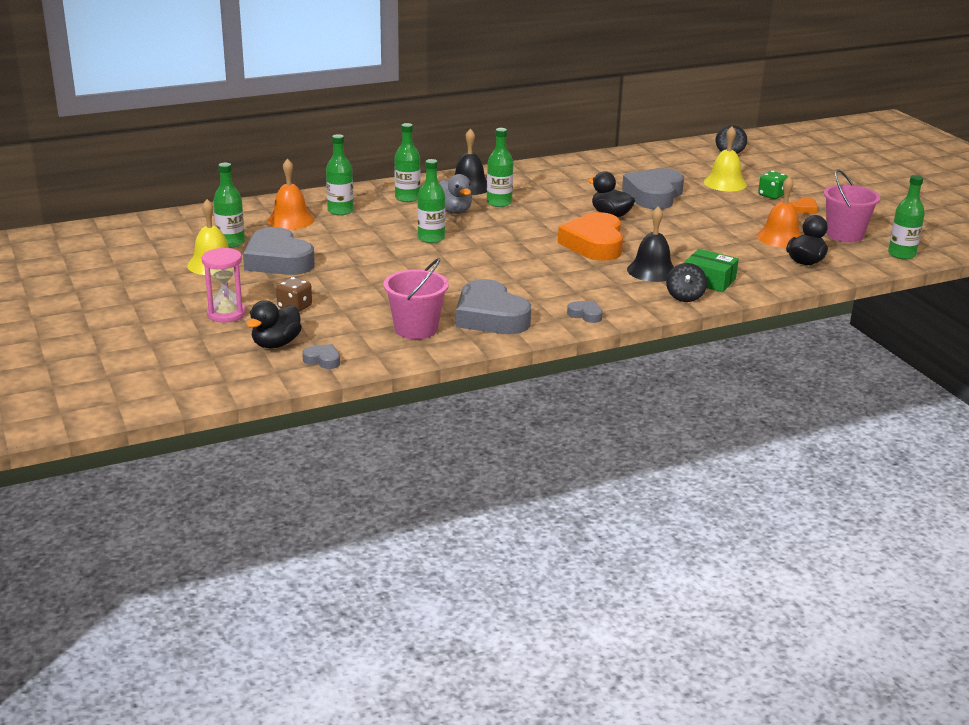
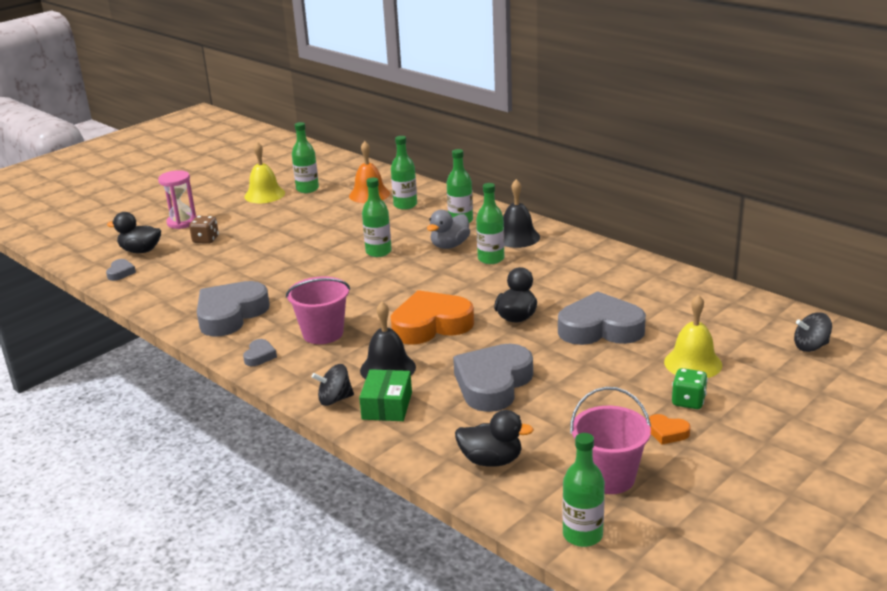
camera: 70 degrees right, 0 degrees up
grey heart [243,227,315,275] -> grey heart moved to [453,344,533,412]
pink bucket [384,258,449,339] -> pink bucket moved to [286,276,350,344]
orange bell [757,176,802,248] -> none

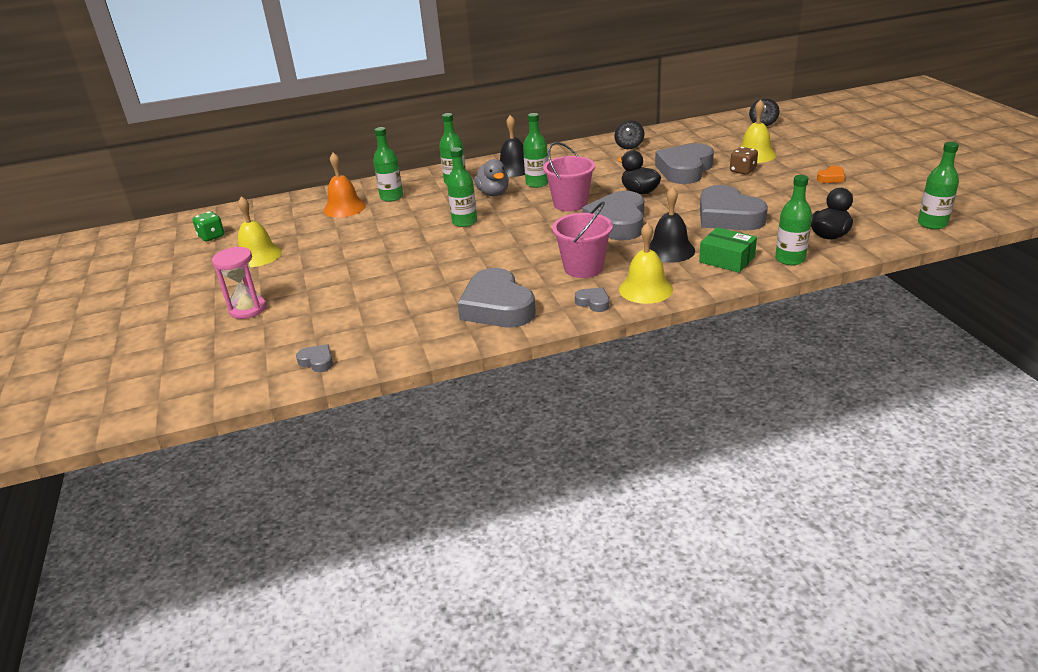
camera: 60 degrees left, 5 degrees up
black duck [107,212,161,253] -> none
brown dice [189,216,219,244] -> brown dice moved to [730,147,758,175]
green bottle [292,122,319,193] -> green bottle moved to [775,175,812,265]
black spinning top [312,364,354,406] -> black spinning top moved to [615,120,644,149]
orange heart [391,290,474,345] -> grey heart [582,191,644,241]
pink bucket [570,387,651,494] -> pink bucket moved to [543,142,595,211]
green dice [672,368,708,409] -> green dice moved to [193,211,224,241]
none -> yellow bell [619,222,673,304]

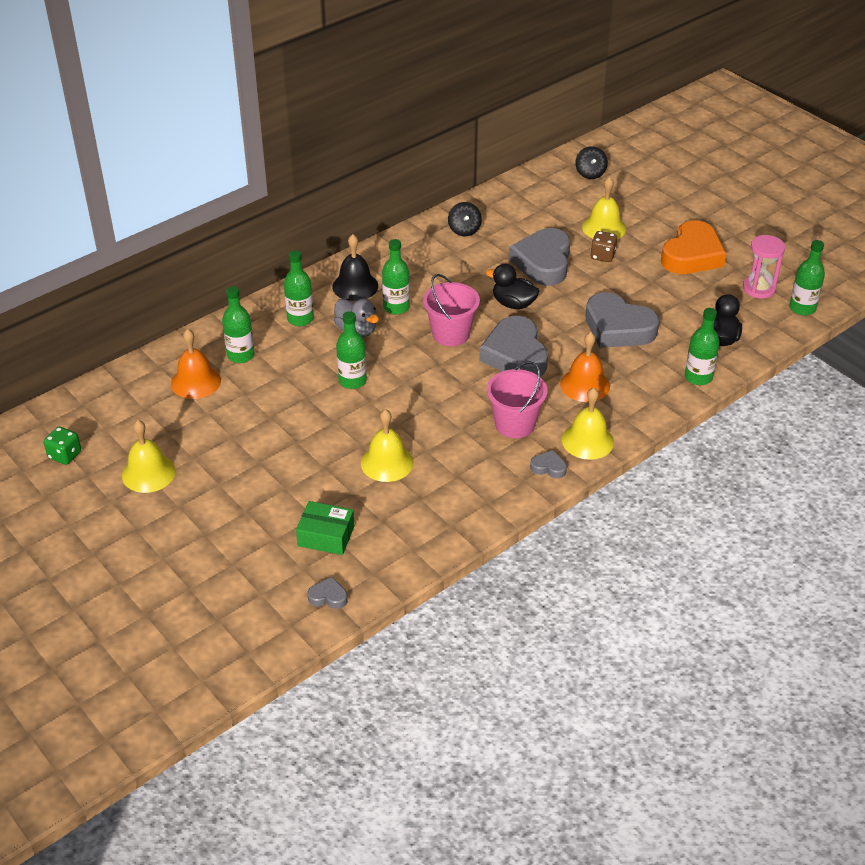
camera: 25 degrees left, 10 degrees up
pink hourglass [212,247,266,319] -> pink hourglass moved to [743,235,785,299]
grey heart [458,268,536,327] -> none
black bell [650,186,695,263] -> orange bell [560,332,610,402]
green box [699,227,757,273] -> green box moved to [296,501,354,555]
orange heart [817,166,845,183] -> orange heart [661,220,727,274], size x2.33
none -> yellow bell [361,409,414,482]

